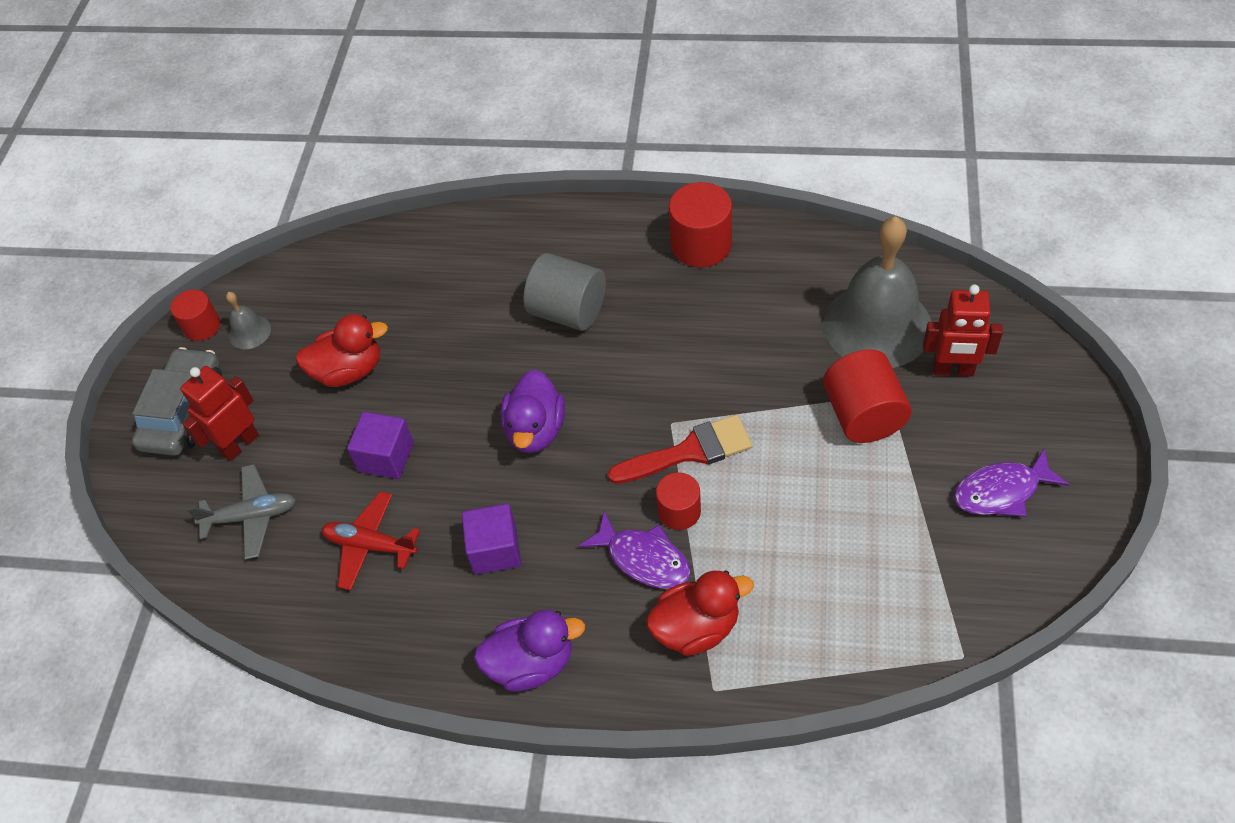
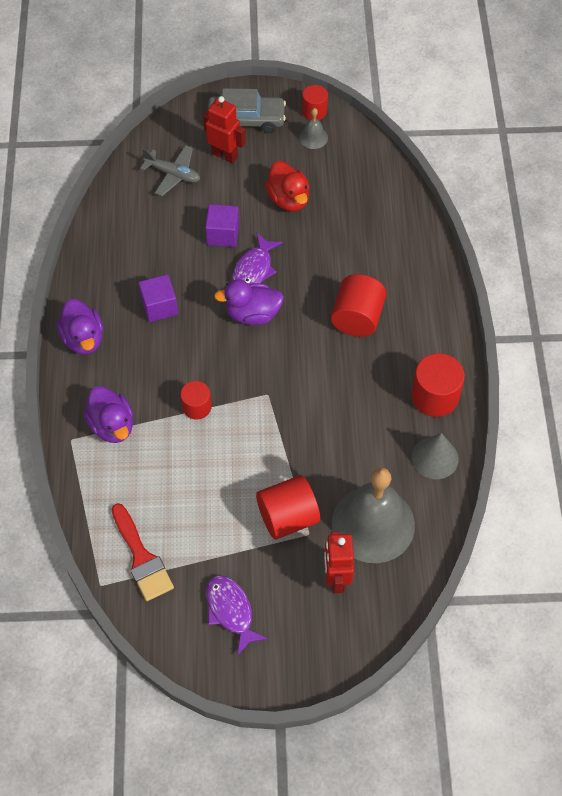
camera: 75 degrees right, 5 degrees up
grey plane [186,464,296,560] -> grey plane turned 45 degrees counterclockwise [140,145,200,196]
red plane [321,491,420,591] -> none
grey cylinder [523,253,606,331] -> red cylinder [331,274,386,337]
purple fish [579,511,691,588] -> purple fish moved to [232,233,283,284]
red brush [608,415,753,484] -> red brush moved to [112,503,174,601]
red duck [646,570,754,656] -> purple duck [84,386,133,443]
none -> grey cone [412,433,459,479]

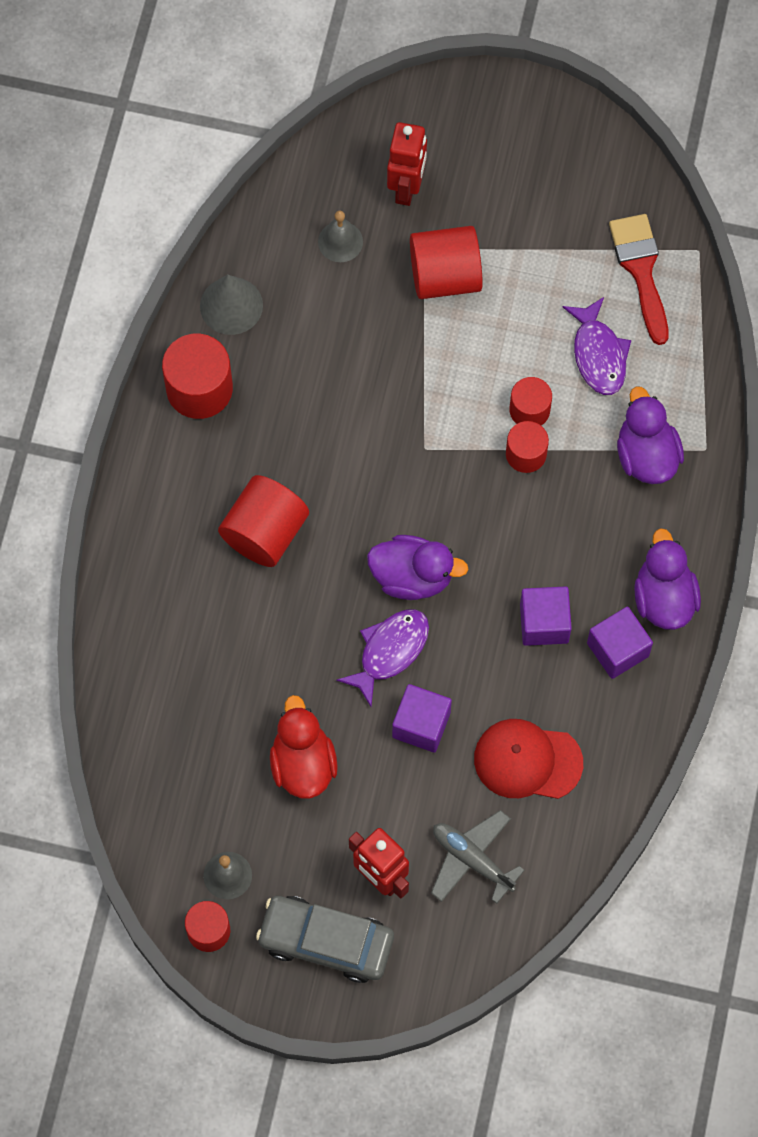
camera: 165 degrees left, 10 degrees up
purple fish [206,575,268,656] -> purple fish moved to [562,297,631,395]
grey bell [332,467,415,563] -> grey bell [318,211,363,262], size x0.42
none -> red cap [474,719,583,799]
none -> red cylinder [510,377,552,426]
none -> purple cube [587,607,653,679]

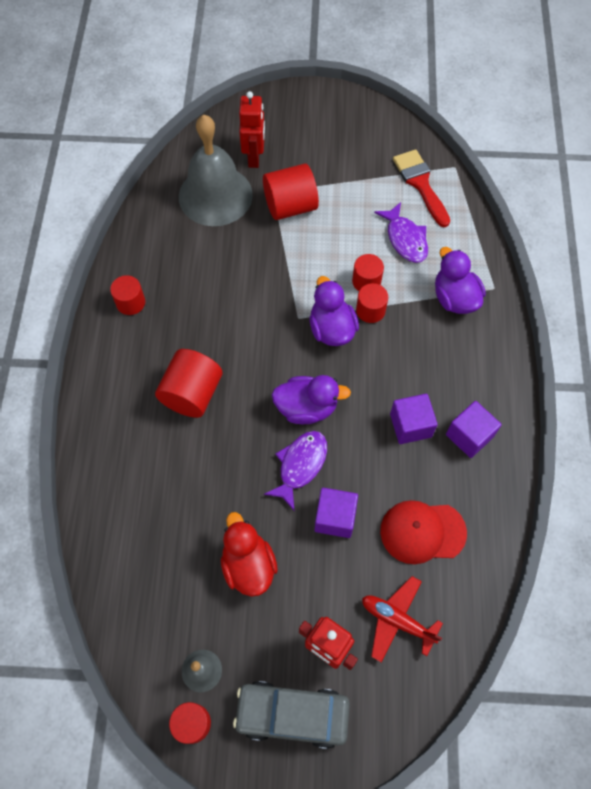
camera: 10 degrees left, 5 degrees down
red cylinder [162,334,233,419] -> red cylinder [110,275,145,315], size x0.61
grey cone [200,275,263,335] -> none
grey bell [318,211,363,262] -> grey bell [179,115,253,226], size x2.39
grey plane [431,810,525,904] -> red plane [362,576,443,663]
purple duck [634,528,701,630] -> purple duck moved to [309,276,359,346]

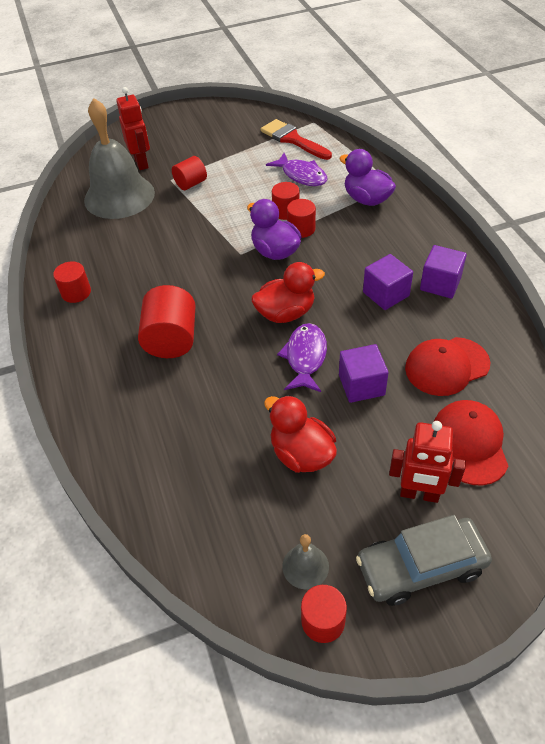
camera: 20 degrees left, 15 degrees down
red cylinder [263,163,319,220] -> red cylinder [172,156,207,190], size x0.61
purple duck [272,375,351,424] -> red duck [251,262,325,323]
red plane [362,576,443,663] -> red cap [433,400,508,486]

